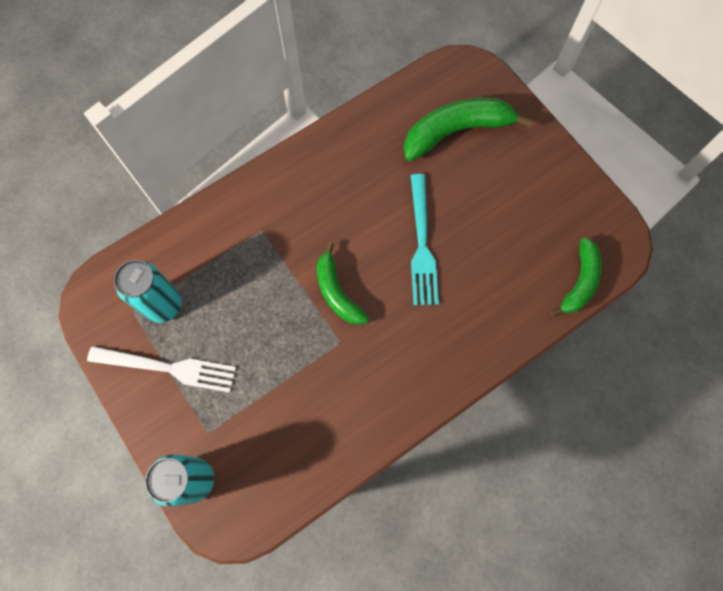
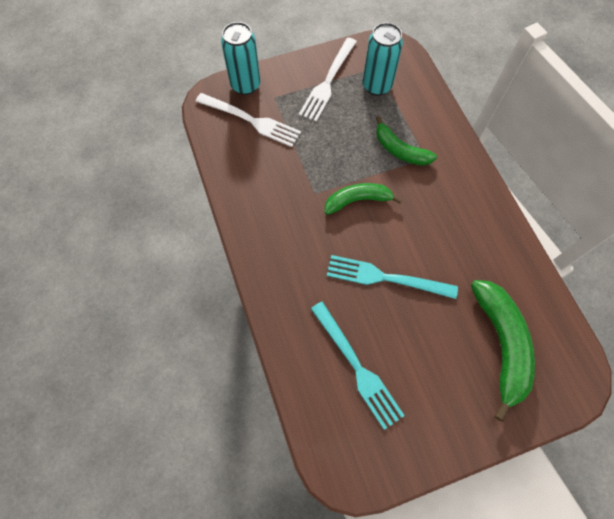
camera: 105 degrees right, 5 degrees down
green banana [551,237,602,317] -> green banana moved to [376,116,437,166]
none -> white fork [195,93,301,147]
none -> turquoise fork [311,301,405,430]

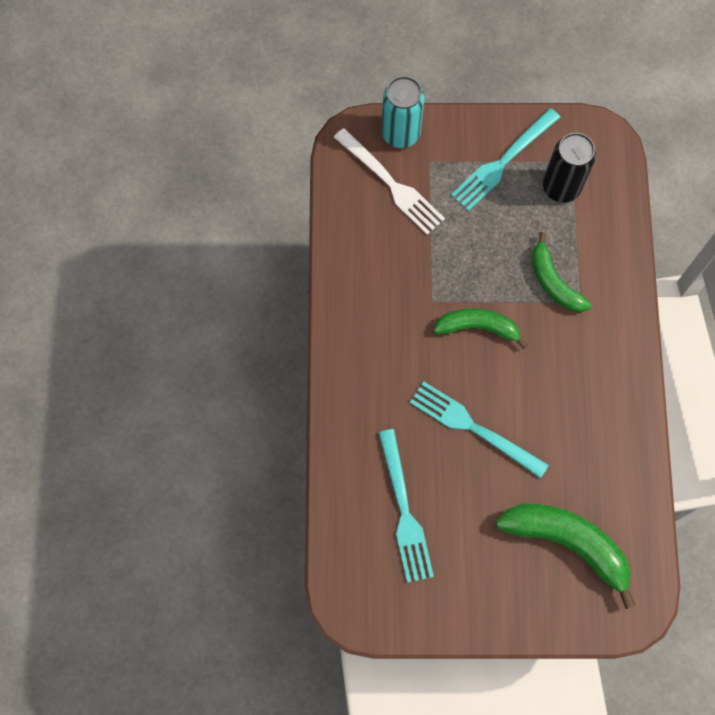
camera: 20 degrees right, 5 degrees up
white fork [299,38,357,122] -> turquoise fork [451,108,561,211]
turquoise can [363,23,403,96] -> black can [543,133,596,203]
green banana [471,280,535,422] -> green banana turned 75 degrees counterclockwise [496,504,636,609]

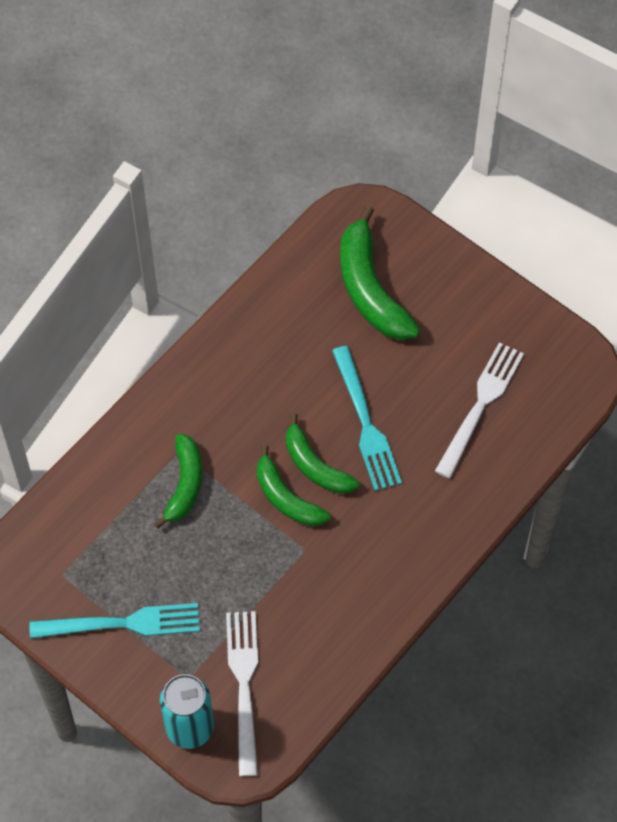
camera: 140 degrees left, 10 degrees down
turquoise fork [378,429,434,583] -> white fork [435,342,524,478]
black can [543,133,596,203] -> none
none -> green banana [286,413,359,494]

